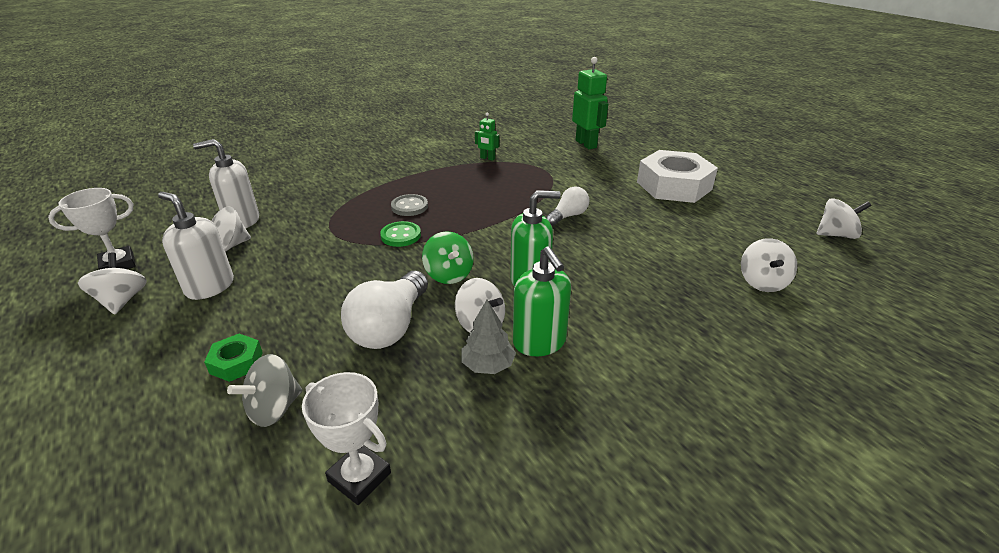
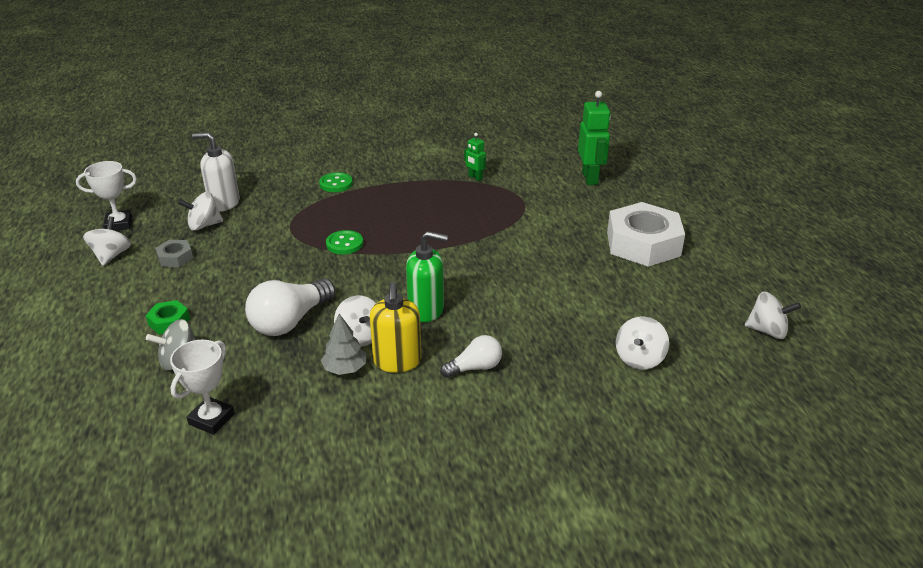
camera: 20 degrees right, 0 degrees up
white soap dispenser [158,192,234,300] -> grey nut [155,240,193,267]
white trophy [302,372,391,505] -> white trophy turned 60 degrees clockwise [170,339,235,435]
grey button [391,194,428,216] -> none
green spinning top [422,231,474,284] -> none
green soap dispenser [513,246,571,356] -> yellow soap dispenser [370,282,421,373]
white light bulb [546,186,590,226] -> white light bulb moved to [440,335,502,378]
none -> green button [319,172,353,192]

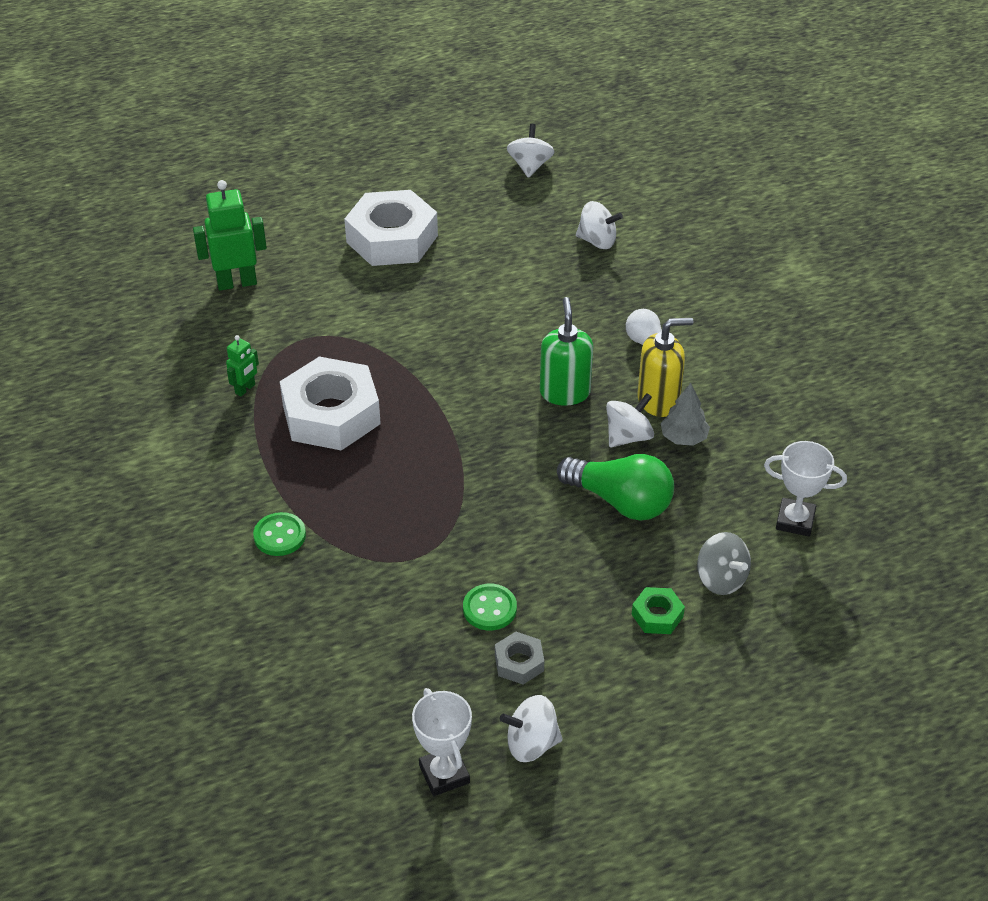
camera: 100 degrees left, 10 degrees up
white spinning top [178,192,223,231] -> none
white soap dispenser [192,132,240,212] -> none
white light bulb [245,278,336,336] -> green light bulb [557,454,674,520]
green button [326,230,363,254] -> green button moved to [463,584,517,631]
none -> white nut [280,356,381,451]

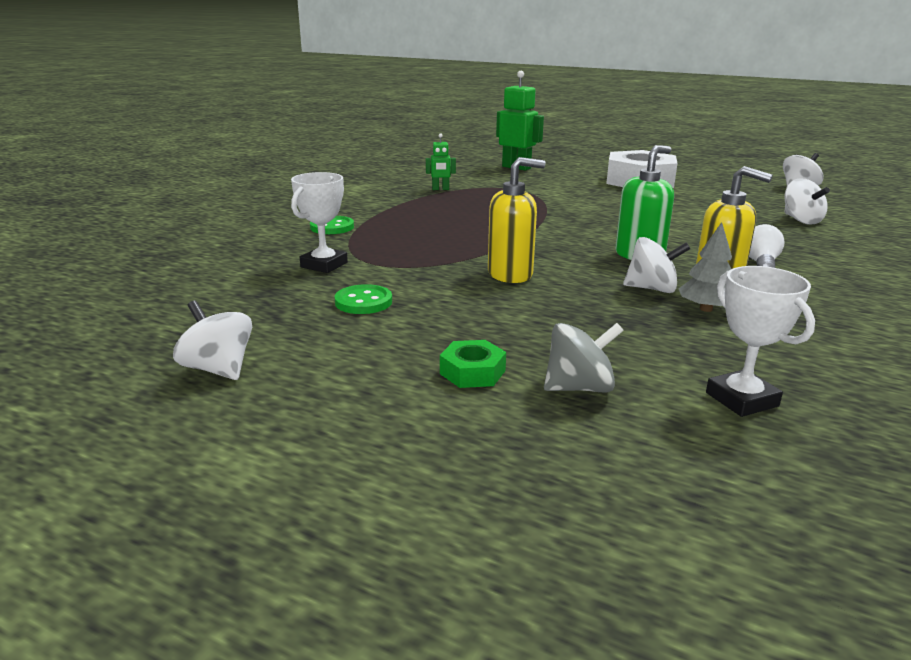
camera: 50 degrees right, 20 degrees down
white nut [280,356,381,451] -> none
white trophy [412,688,472,796] -> white trophy moved to [291,172,348,273]
grey nut [495,632,544,684] -> none
green light bulb [557,454,674,520] -> none
grey spinning top [697,532,751,595] -> grey spinning top turned 120 degrees counterclockwise [544,323,624,393]
none -> yellow soap dispenser [488,157,545,283]

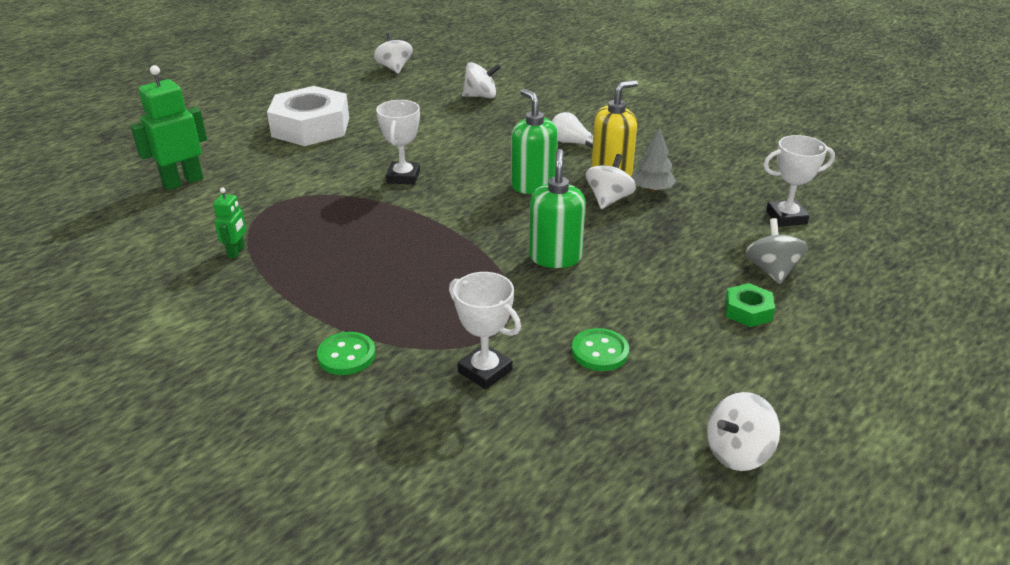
camera: 75 degrees left, 10 degrees up
yellow soap dispenser [488,157,545,283] -> green soap dispenser [529,149,586,268]
none -> white trophy [376,100,420,185]

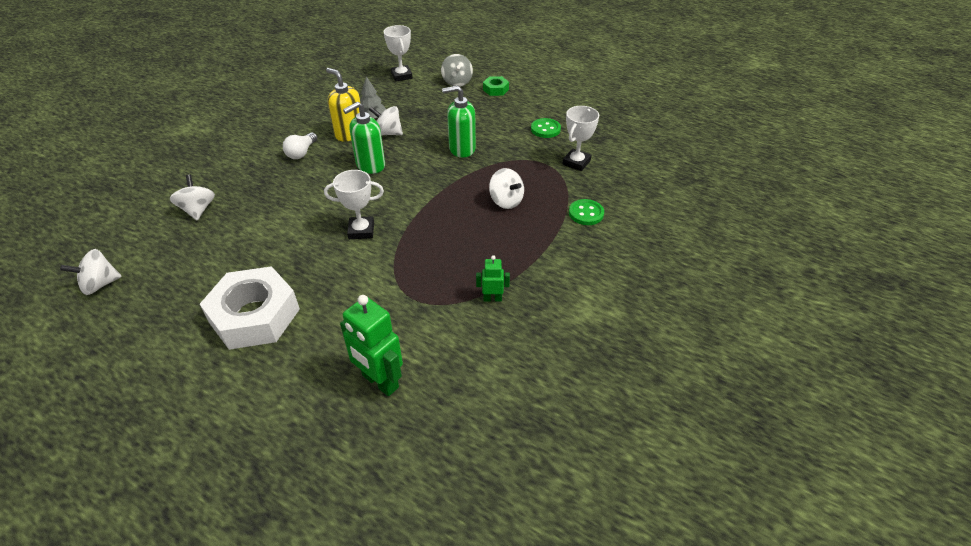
camera: 100 degrees left, 10 degrees up
white spinning top [707,392,780,471] -> white spinning top moved to [489,168,524,209]
grey spinning top [745,218,808,284] -> grey spinning top turned 90 degrees counterclockwise [441,54,473,87]

